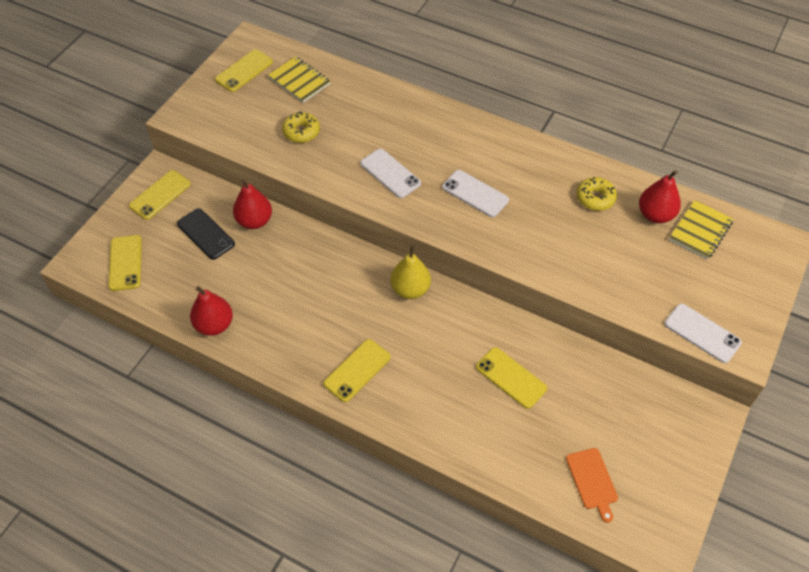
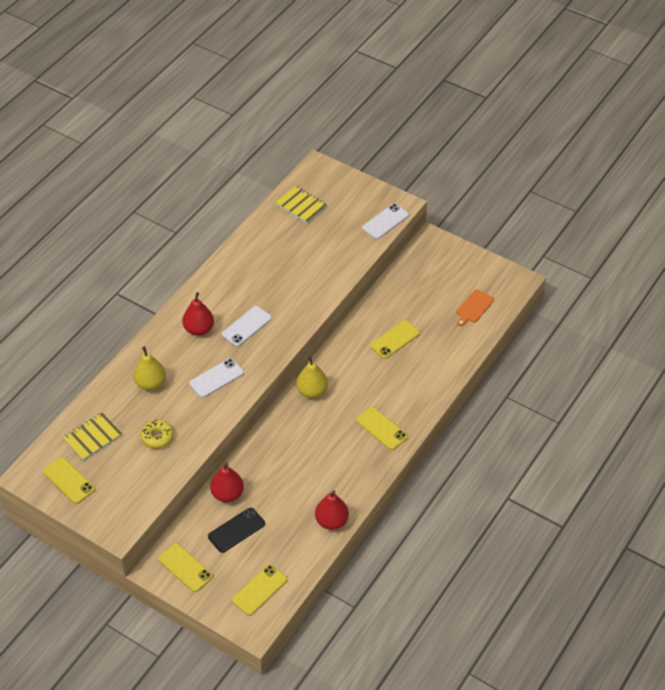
camera: 85 degrees left, 5 degrees down
yellow phone [108,235,142,291] -> yellow phone turned 45 degrees counterclockwise [232,564,288,616]
orange cutting board [566,448,618,523] -> orange cutting board turned 135 degrees clockwise [457,289,494,326]
yellow donut [576,177,617,211] -> none
red pear [639,170,681,223] -> red pear moved to [182,292,214,336]
none -> yellow pear [133,346,166,390]

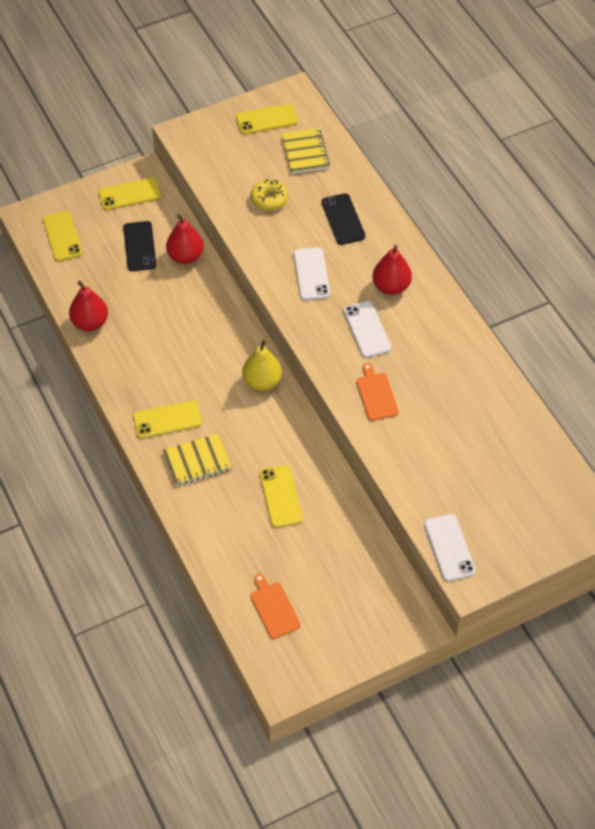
camera: 120 degrees right, 5 degrees up
yellow pear [133,346,166,390] -> black phone [321,193,365,245]
yellow notebook [275,186,327,223] -> yellow notebook moved to [162,433,232,486]
none -> orange cutting board [356,363,399,421]

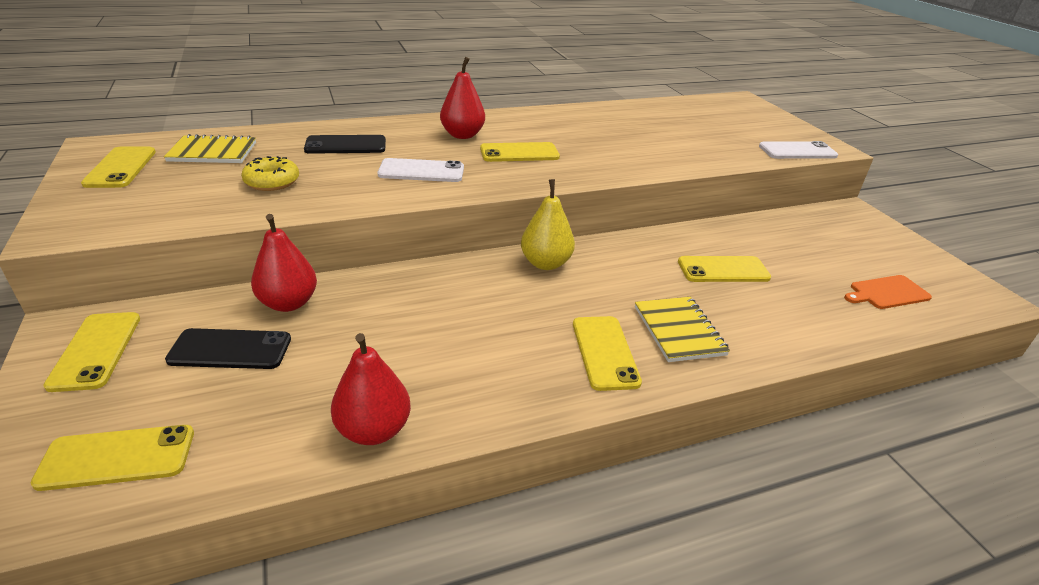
camera: 85 degrees left, 20 degrees down
white phone [344,301,391,358] -> yellow phone [480,142,560,162]
orange cutting board [356,363,399,421] -> none

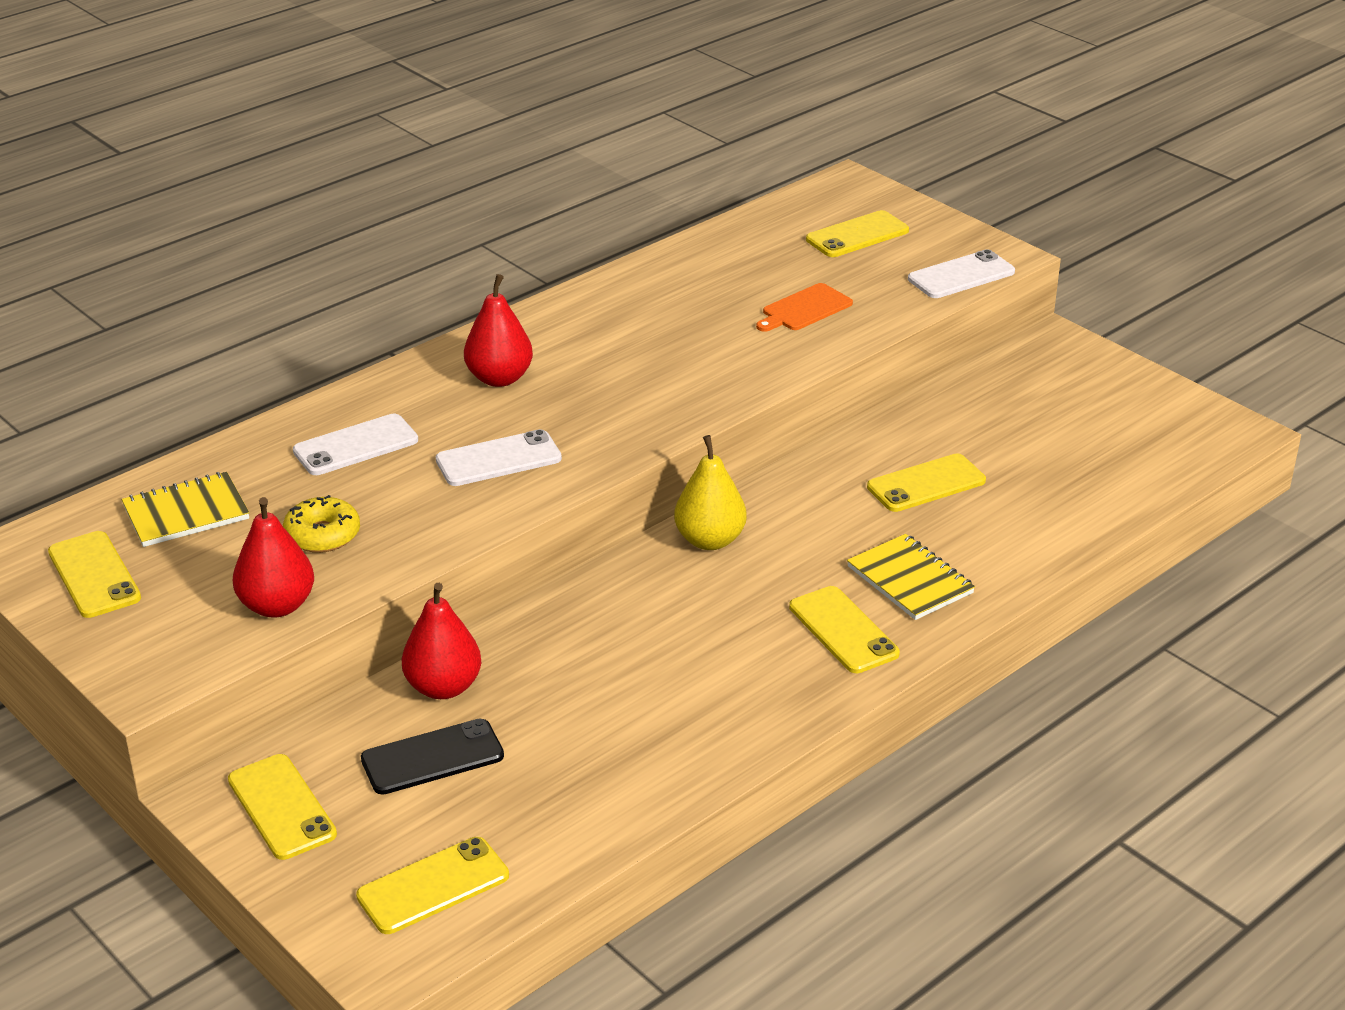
camera: 20 degrees left, 0 degrees up
black phone [304,135,386,154] -> white phone [293,414,418,475]
red pear [331,333,411,445] -> red pear moved to [233,497,314,618]
yellow phone [480,142,560,162] -> yellow phone moved to [806,210,909,257]
orange cutting board [844,275,932,309] -> orange cutting board moved to [756,283,853,332]

